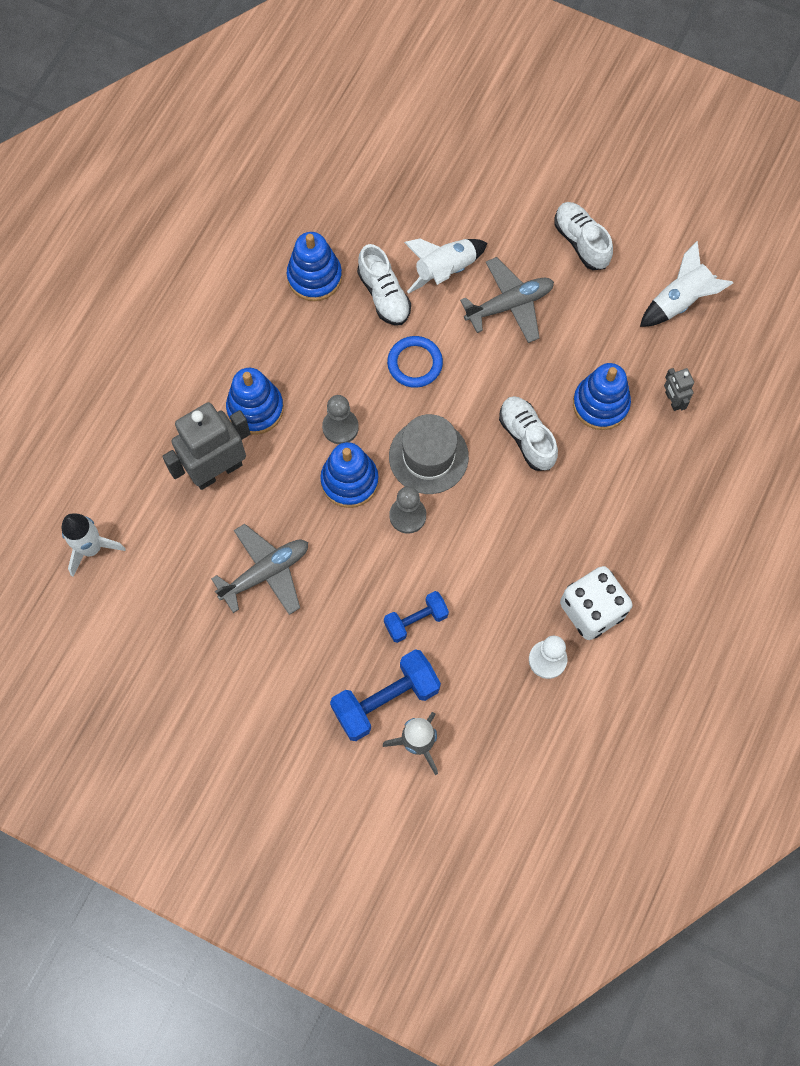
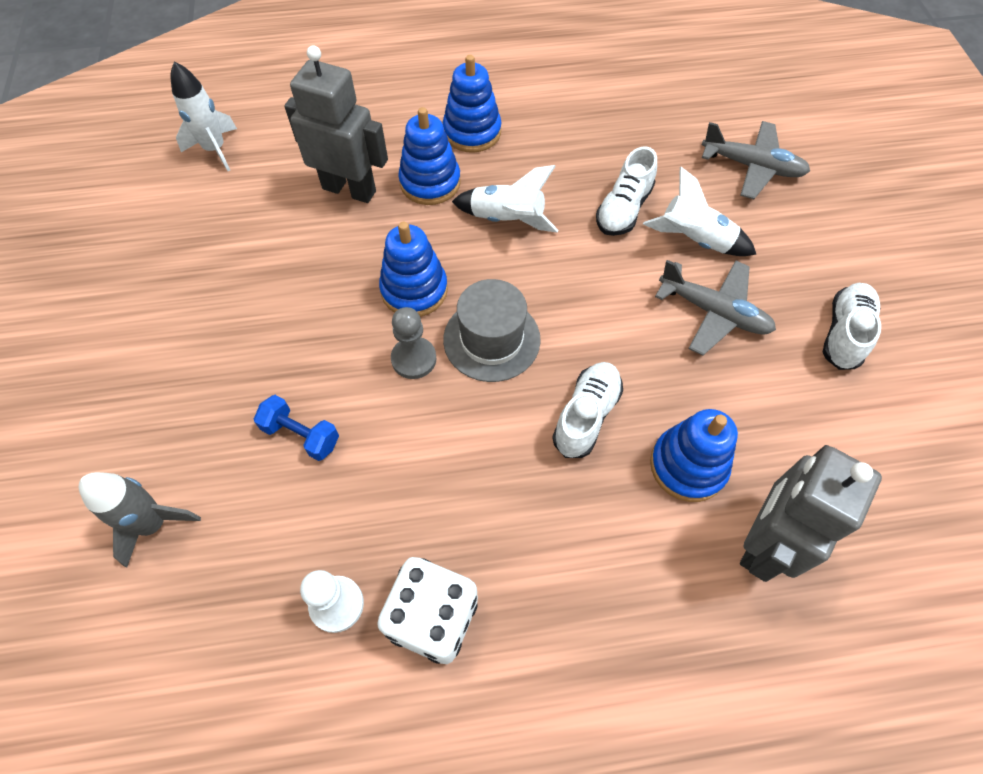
camera: 55 degrees right, 10 degrees down
grey plane [211,524,308,615] -> grey plane moved to [702,121,810,199]
blue stacking toy [287,232,342,301] -> blue stacking toy moved to [443,55,501,153]
grey pawn [322,395,359,444] -> none
blue dumbbell [330,649,441,741] -> none
blue ring [387,336,443,388] -> none
white rocket [640,241,733,327] -> white rocket moved to [452,165,558,233]
grey robot [664,368,694,411] -> grey robot [740,445,882,582], size x2.18

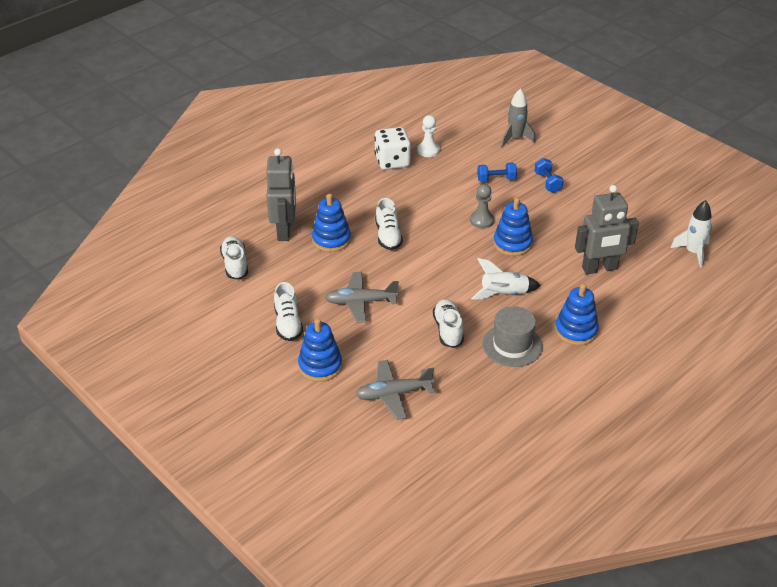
camera: 145 degrees right, 20 degrees down
blue stacking toy [398,107,461,205] -> blue stacking toy moved to [298,318,342,382]
grey hat [443,279,541,382] -> grey hat moved to [482,306,543,367]
white rocket [643,167,756,256] -> none
none -> white shoe [220,236,248,280]
none -> blue dumbbell [534,158,564,193]

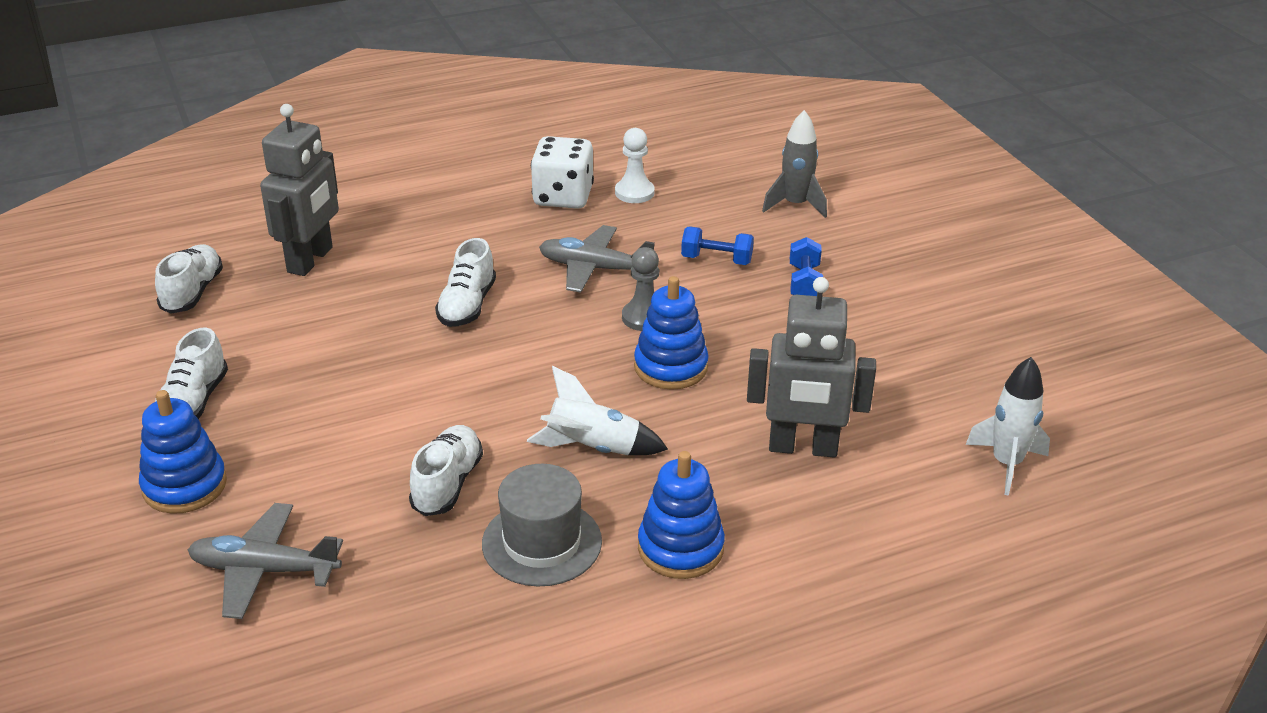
camera: 20 degrees right, 5 degrees down
blue stacking toy [312,194,351,252] -> none
grey plane [325,272,399,323] -> grey plane moved to [539,225,656,293]

